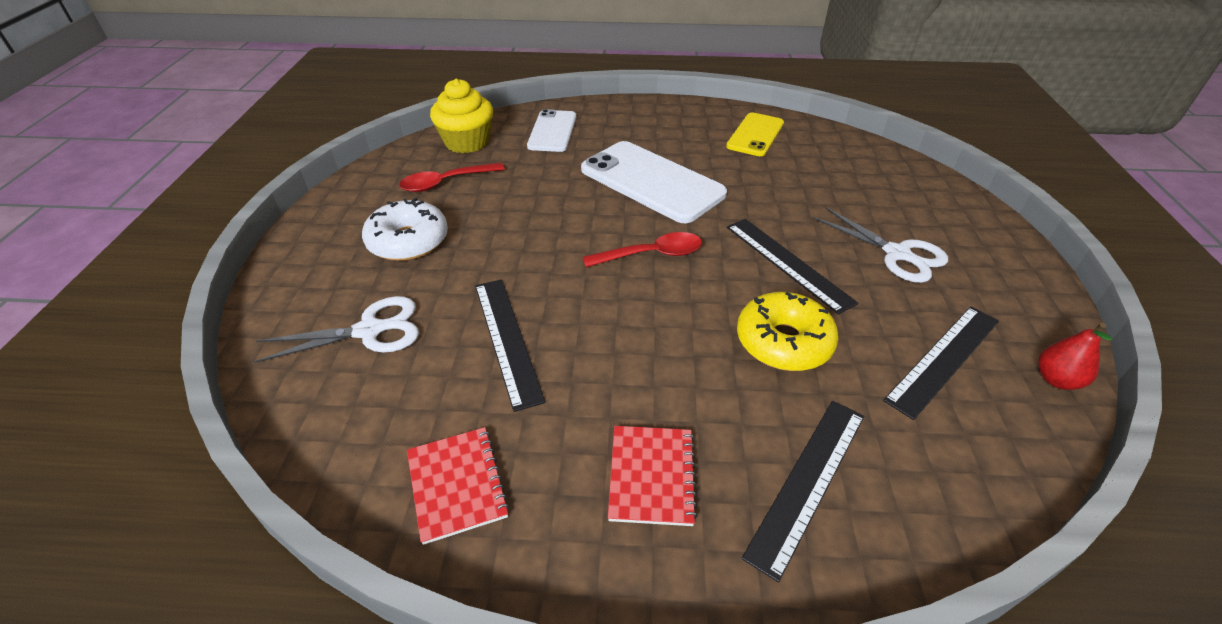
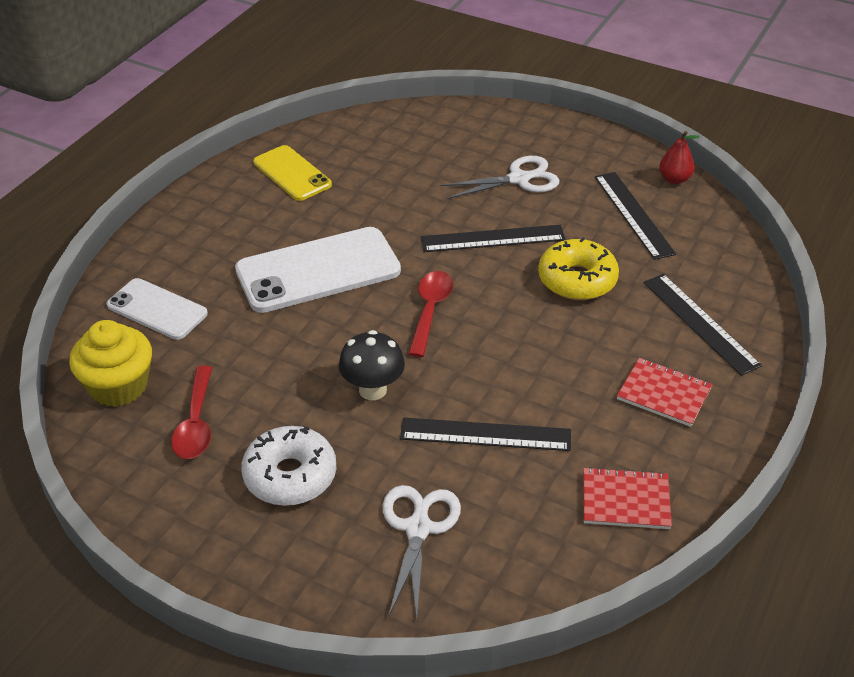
camera: 65 degrees left, 0 degrees up
none -> black mushroom [339,330,405,400]

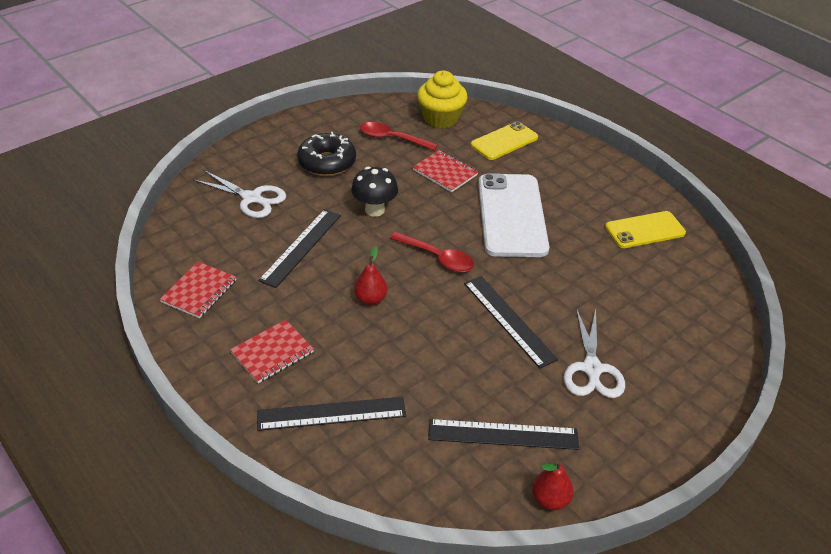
camera: 110 degrees right, 0 degrees up
white phone [106,278,208,340] -> yellow phone [471,122,538,160]
white donut [241,426,336,506] -> black donut [297,132,356,176]
black ruler [421,225,566,252] -> black ruler turned 45 degrees counterclockwise [464,276,558,368]
yellow donut [538,237,619,300] -> none
none -> red pear [354,246,387,305]
none -> red notebook [413,150,478,192]

